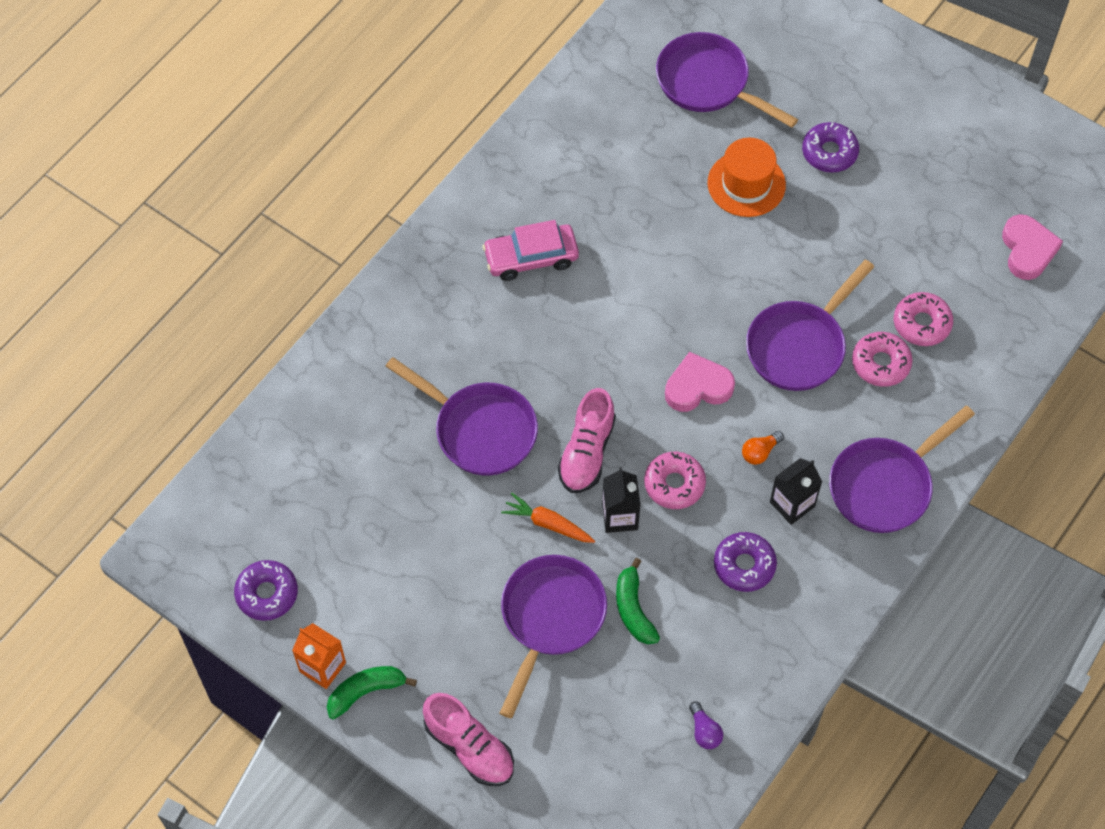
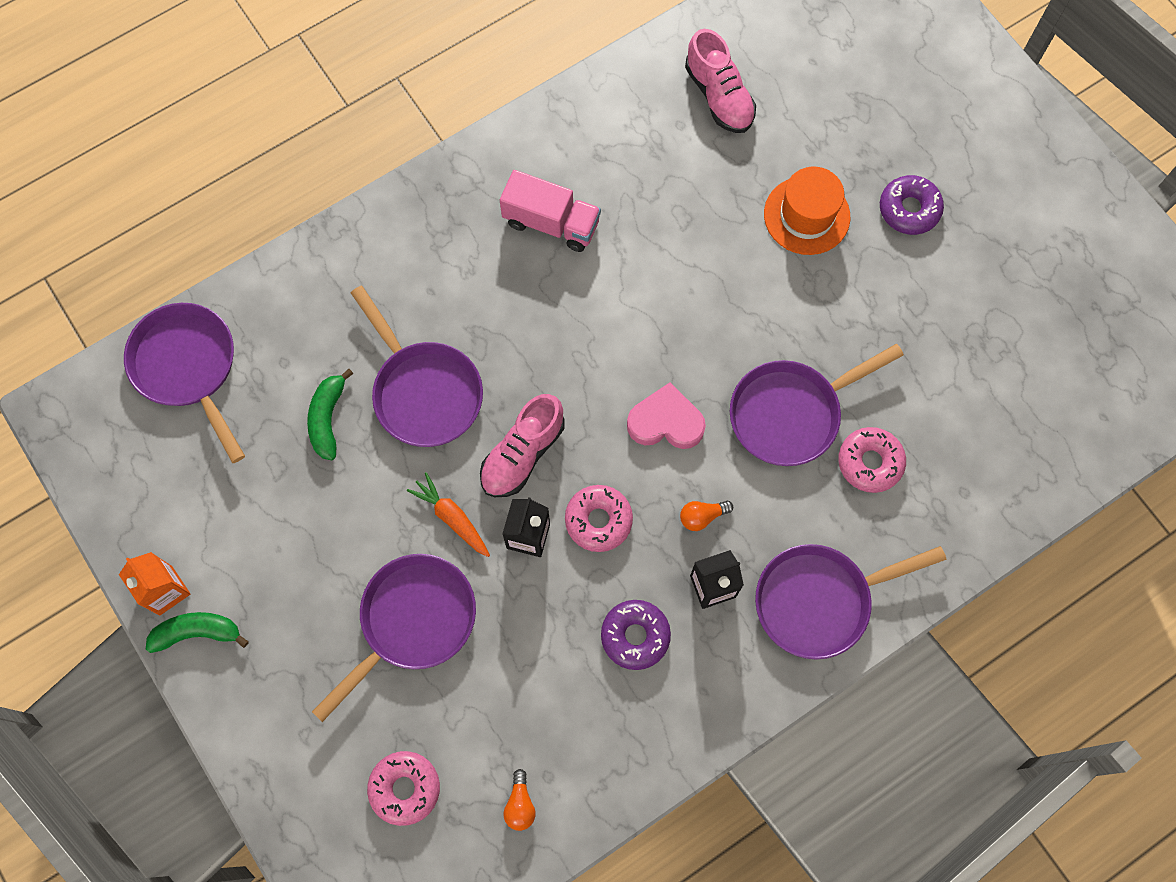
camera: 20 degrees right, 10 degrees up
purple donut [234,560,298,621] -> none
pink shoe [423,693,514,786] -> pink shoe moved to [685,29,756,133]
pink car [482,220,579,281] -> pink truck [500,170,601,252]
green banana [616,558,660,644] -> green banana moved to [307,369,353,461]
purple pan [656,32,798,128] -> purple pan moved to [124,303,245,463]
purple light bulb [689,701,723,749] -> orange light bulb [504,769,536,831]
pink donut [894,292,953,346] -> pink donut moved to [367,751,440,826]
pink heart [1002,214,1063,280] -> none

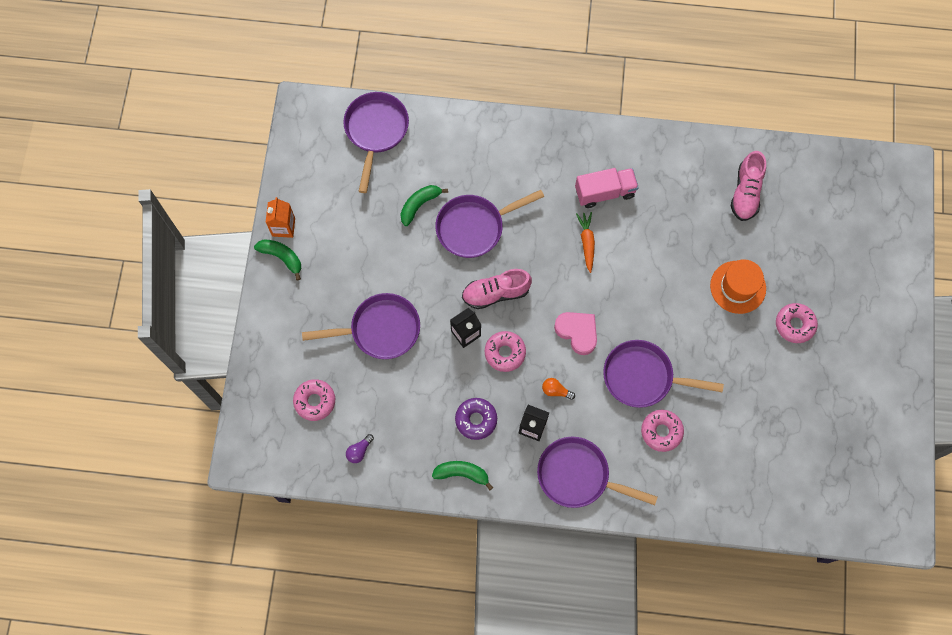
camera: 40 degrees right, 0 degrees up
purple pan [351,286,483,447] -> purple pan turned 60 degrees clockwise [435,190,544,258]
orange carrot [407,472,490,557] -> orange carrot moved to [576,212,595,273]
pink truck [500,170,601,252] -> pink truck turned 75 degrees counterclockwise [575,168,639,208]
orange light bulb [504,769,536,831] -> purple light bulb [346,434,374,463]
purple donut [880,175,944,235] -> pink donut [776,303,818,343]
none -> green banana [432,461,493,490]

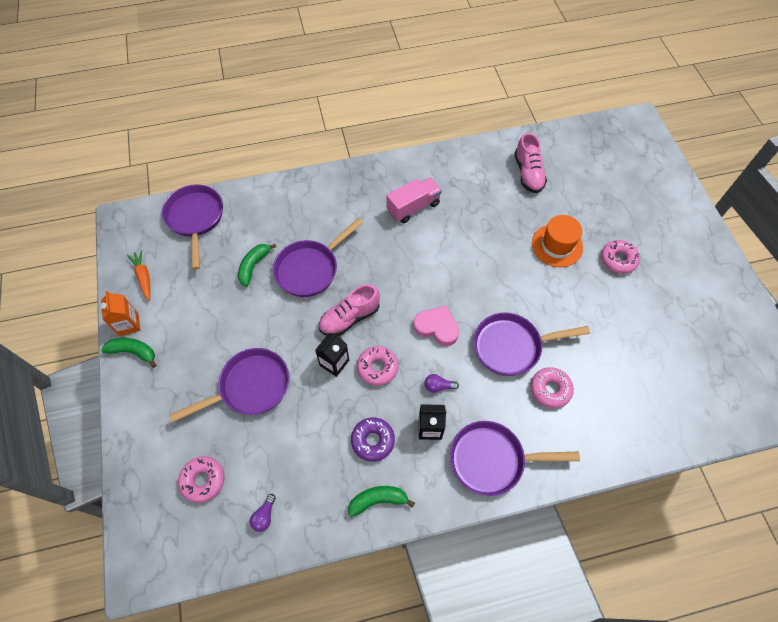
camera: 20 degrees left, 10 degrees down
orange light bulb [542,378,575,400] -> purple light bulb [424,374,459,393]
orange carrot [576,212,595,273] -> orange carrot moved to [127,250,150,301]

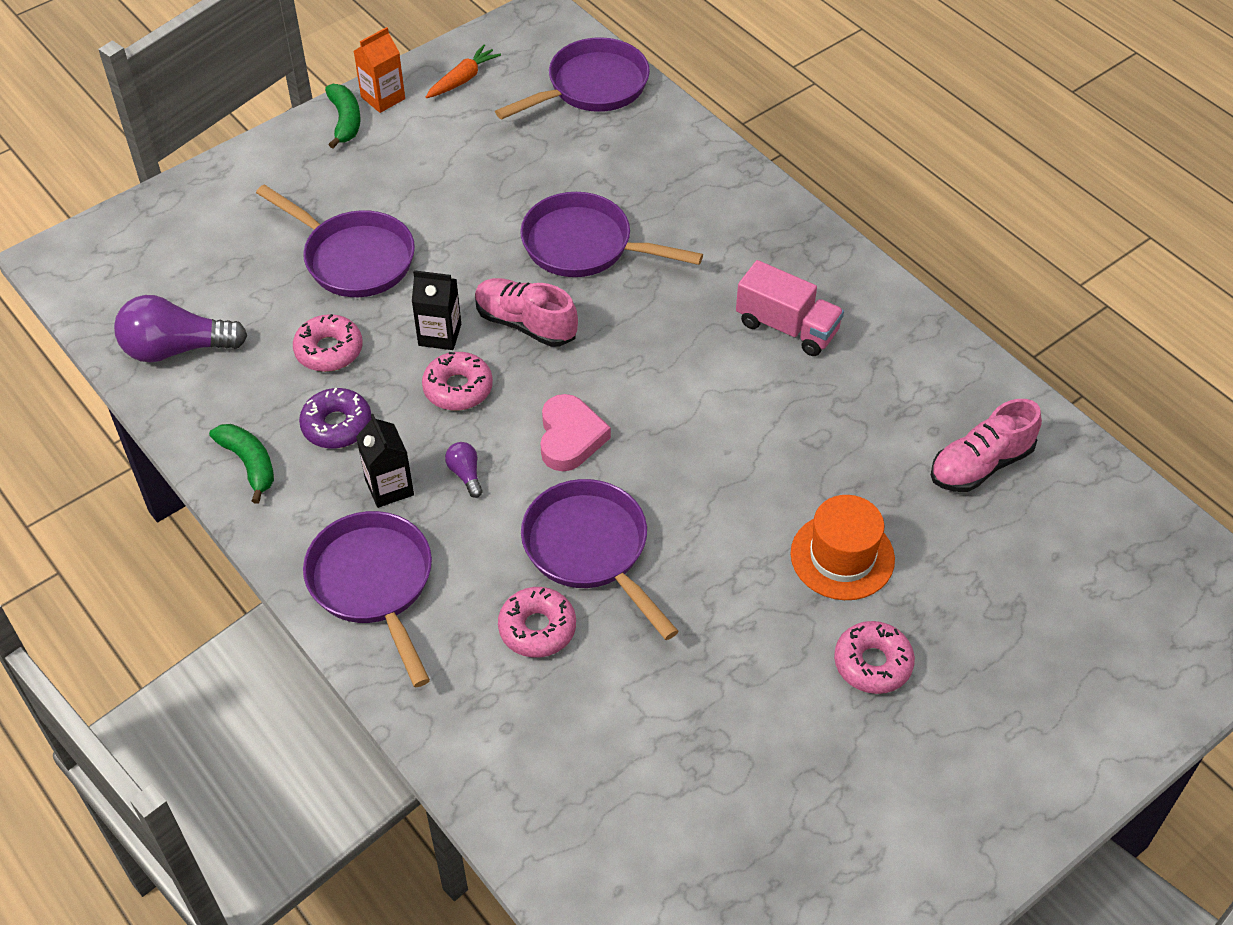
camera: 65 degrees right, 10 degrees down
pink donut [178,456,224,503] -> pink donut moved to [293,314,363,372]
green banana [238,244,276,287] -> none
purple light bulb [250,494,276,532] -> purple light bulb [114,295,247,363], size x2.19

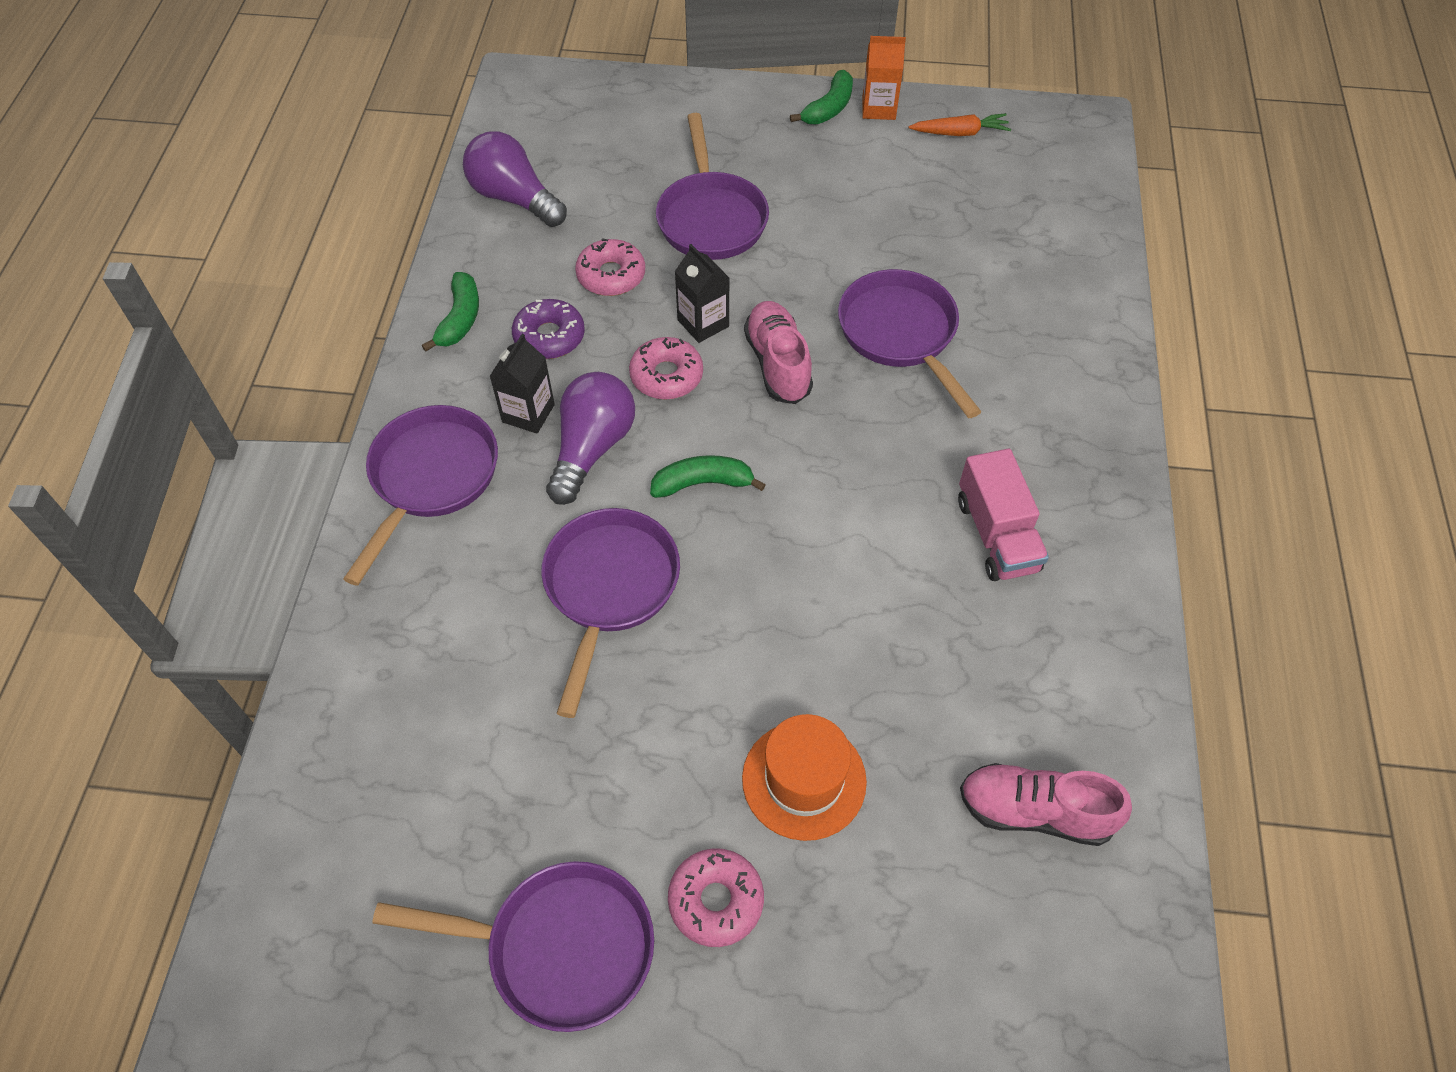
camera: 45 degrees right, 5 degrees up
purple light bulb [445,442,483,498] -> purple light bulb [546,372,635,505], size x2.19
purple pan [495,37,650,119] -> purple pan moved to [373,861,654,1032]
pink donut [498,587,576,658] -> none
pink heart [540,394,611,471] -> green banana [650,455,766,498]

